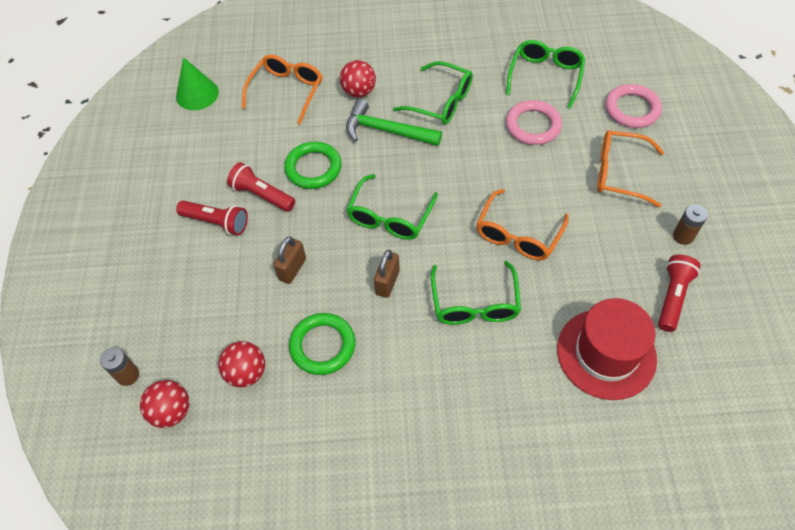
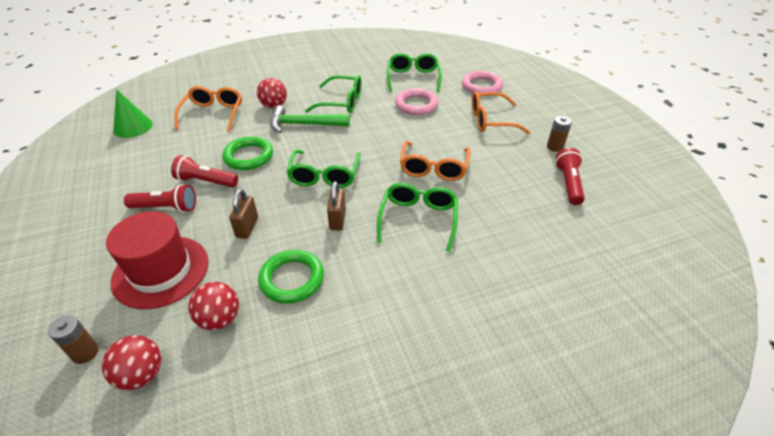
camera: 20 degrees left, 15 degrees down
green glasses [431,261,521,325] -> green glasses turned 150 degrees counterclockwise [377,183,458,252]
red hat [557,298,657,400] -> red hat moved to [106,211,209,309]

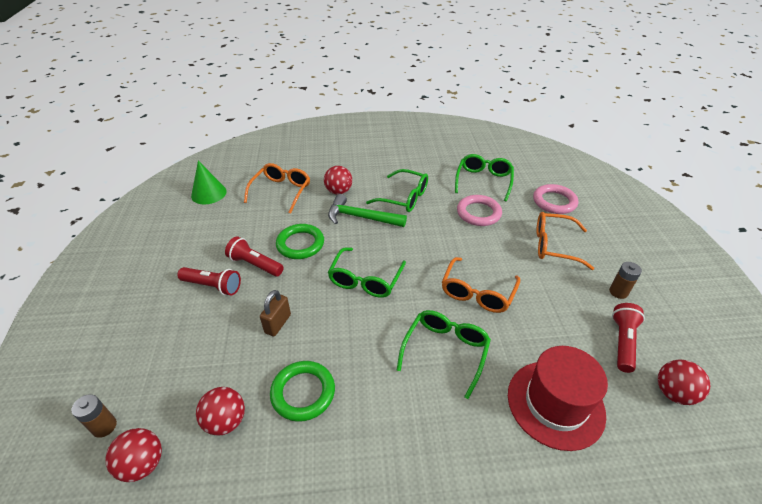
camera: 15 degrees right, 0 degrees up
red hat [106,211,209,309] -> red hat moved to [508,346,608,451]
brown padlock [327,181,346,230] -> none
none -> red ball [658,360,710,405]

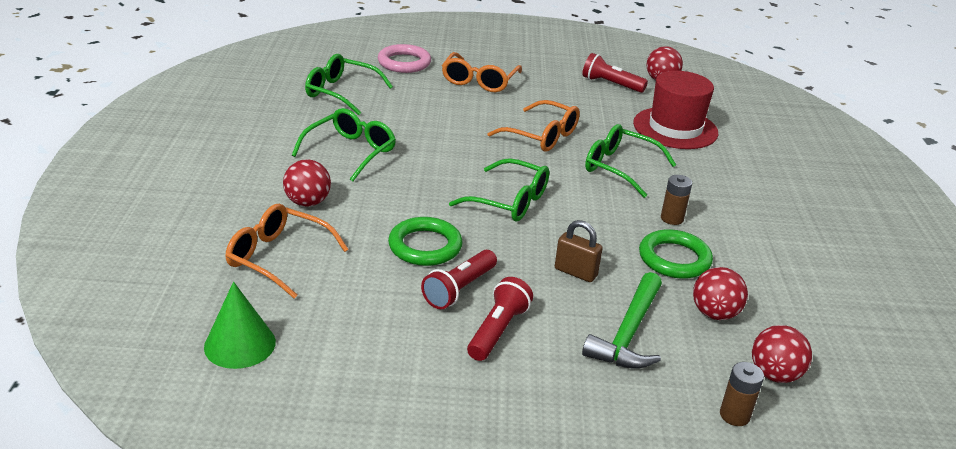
camera: 85 degrees left, 10 degrees down
green hammer [328,194,407,227] -> green hammer moved to [582,272,662,369]
pink ring [457,195,502,226] -> none
brown battery [609,262,642,299] -> brown battery moved to [661,175,692,225]

